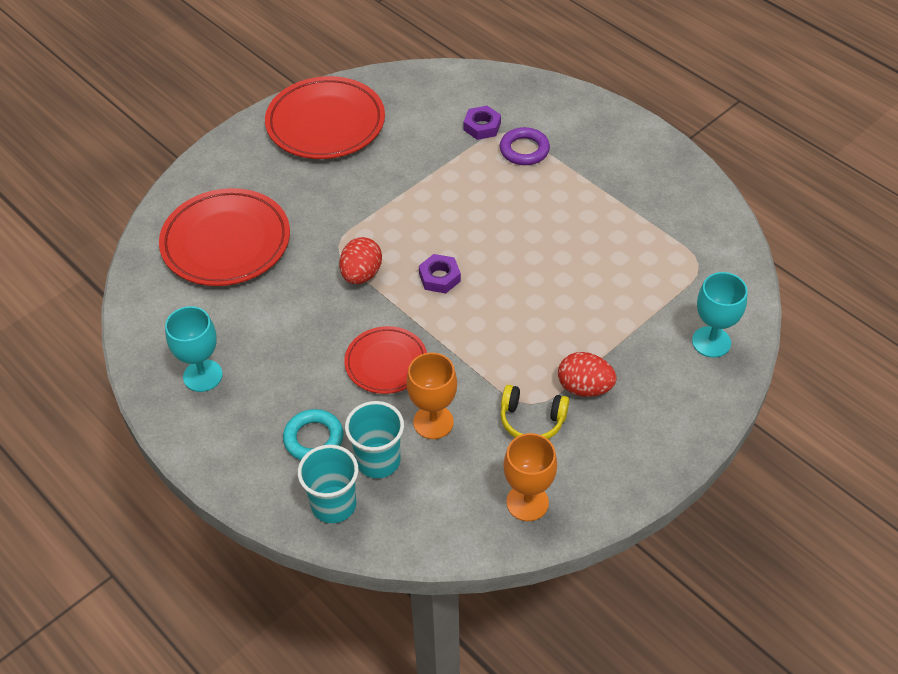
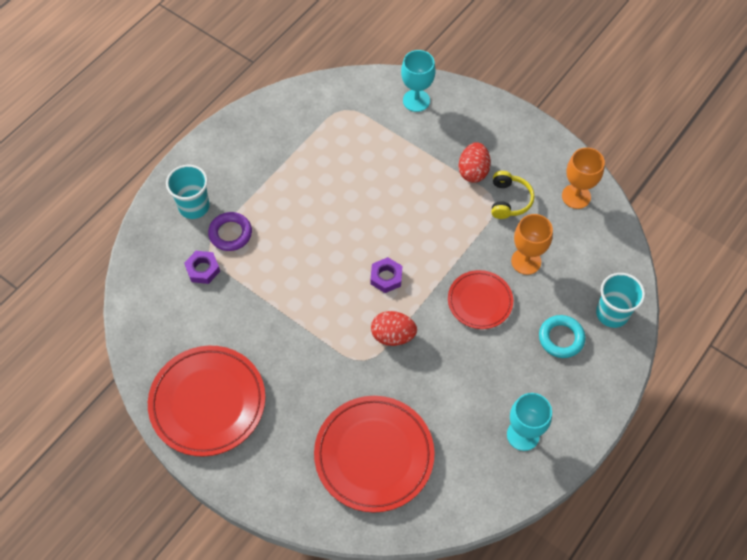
camera: 100 degrees left, 10 degrees up
turquoise cup [345,401,404,478] -> turquoise cup moved to [166,165,210,219]

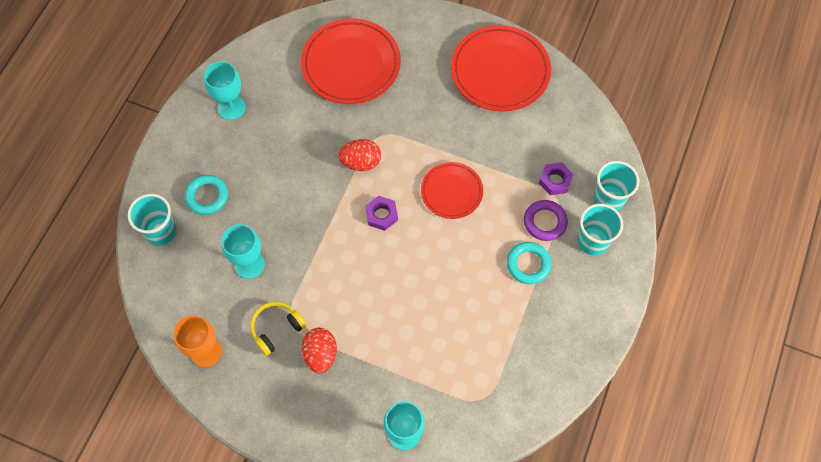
camera: 165 degrees right, 5 degrees up
red plate [448,270,513,329] -> red plate moved to [421,162,483,219]
yellow headphones [491,171,535,219] -> yellow headphones turned 60 degrees clockwise [250,302,306,356]
orange goblet [511,214,553,275] -> turquoise goblet [221,224,265,279]
none -> turquoise ring [507,242,551,284]
none -> turquoise cup [594,161,639,211]

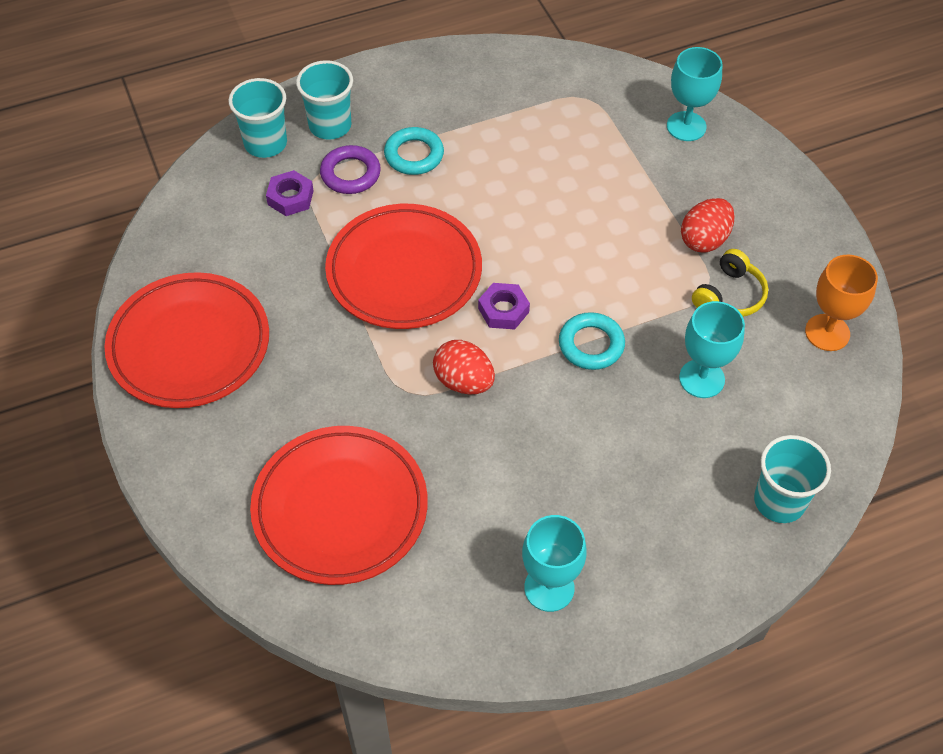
camera: 135 degrees left, 10 degrees down
turquoise ring [185,175,228,215] -> turquoise ring moved to [559,312,625,370]
yellow headphones [250,302,306,356] -> yellow headphones turned 60 degrees counterclockwise [692,249,768,317]
red plate [421,162,483,219] -> red plate [325,204,482,329], size x1.69

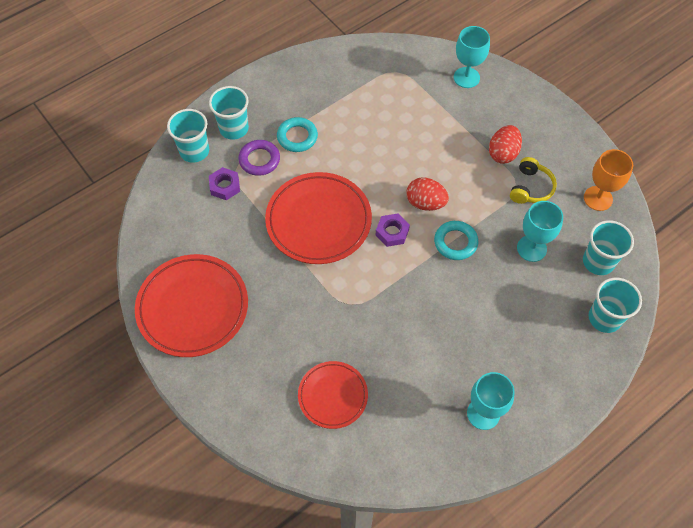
camera: 15 degrees left, 5 degrees up
red plate [250,426,428,585] -> red plate [298,361,368,429], size x0.59
red egg [433,340,495,395] -> red egg moved to [406,177,449,211]
none -> turquoise cup [583,220,634,275]

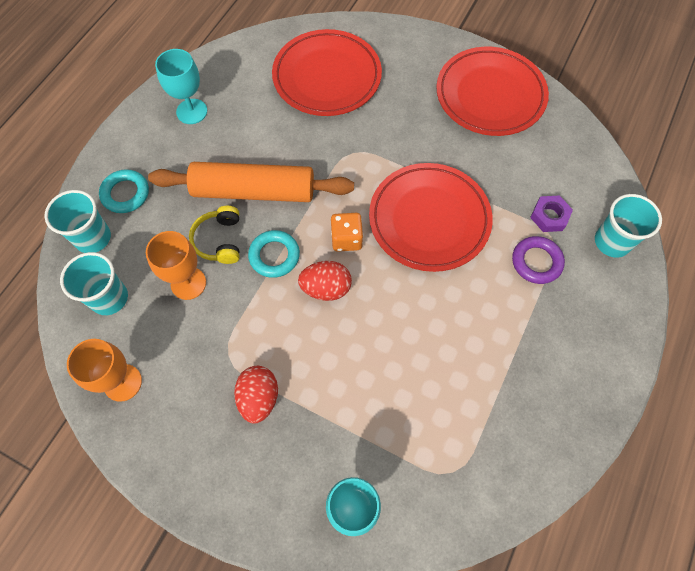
camera: 155 degrees right, 5 degrees up
turquoise cup [209,86,249,140] -> none
turquoise ring [277,117,318,152] -> turquoise ring moved to [99,169,149,213]
red plate [298,361,368,429] -> red plate [272,29,382,116], size x1.69
purple nut [376,214,410,247] -> orange dice [331,213,363,252]
yellow headphones [510,157,557,204] -> yellow headphones moved to [189,206,240,264]
turquoise goblet [517,201,563,262] -> orange goblet [146,231,206,300]
none -> orange rolling pin [148,162,354,202]

